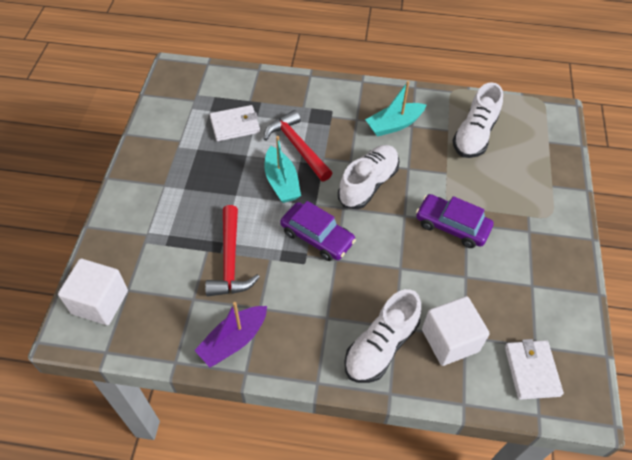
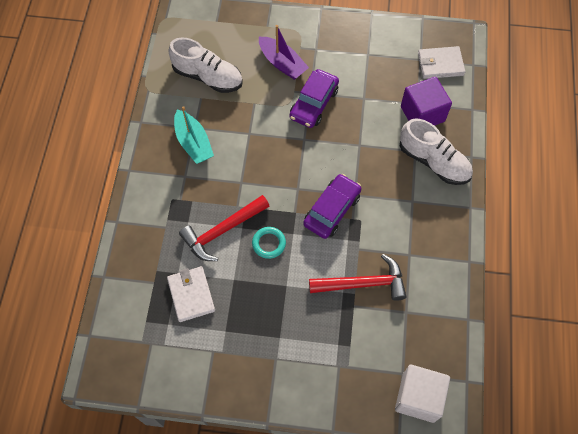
camera: 90 degrees left, 10 degrees up
purple boat [194,302,267,367] -> purple boat moved to [259,25,309,80]
turquoise boat [265,136,301,203] -> turquoise ring [252,227,286,259]
white shoe [338,145,399,209] -> none
white cube [422,296,490,366] -> purple cube [401,77,452,126]

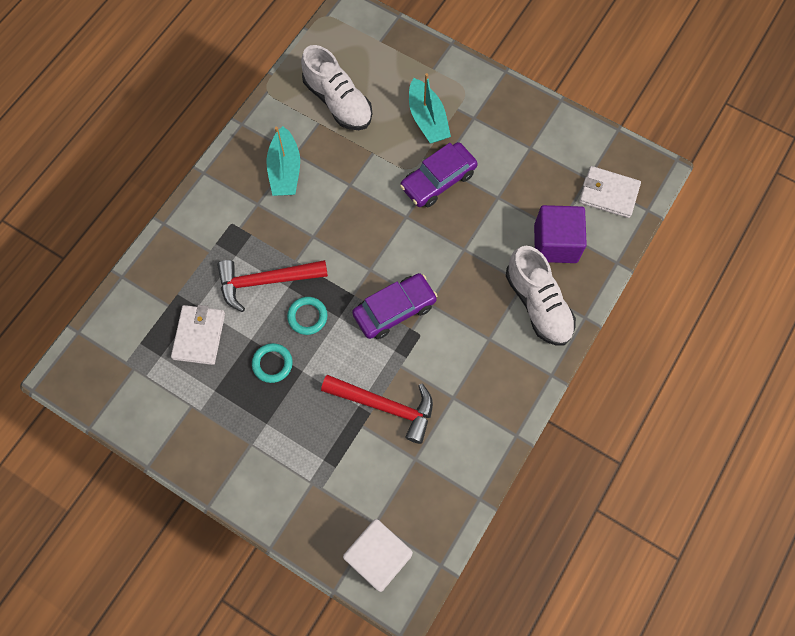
camera: 25 degrees right, 5 degrees up
purple boat [259,25,309,80] -> turquoise boat [409,73,451,143]
none -> turquoise ring [252,343,293,383]

